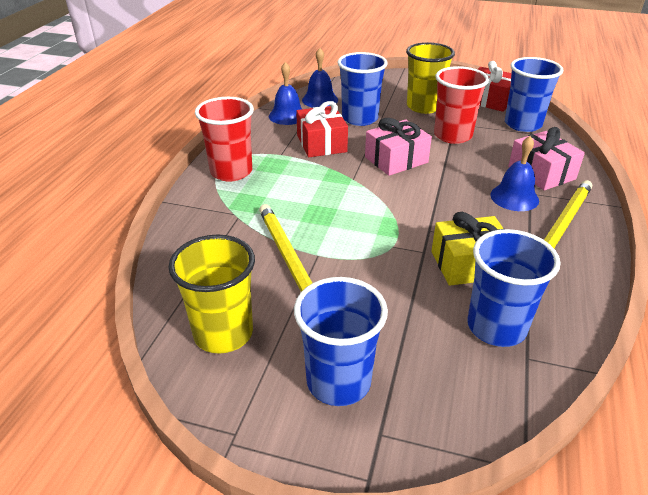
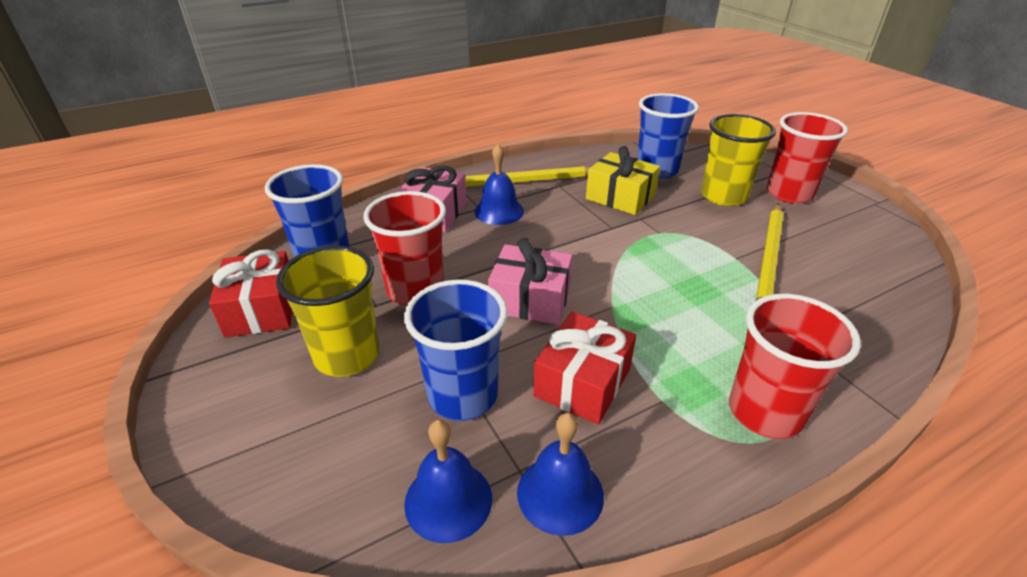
camera: 135 degrees left, 0 degrees up
yellow cup [169,235,255,354] -> yellow cup moved to [701,114,776,206]
blue cup [294,277,388,406] -> red cup [767,112,848,204]

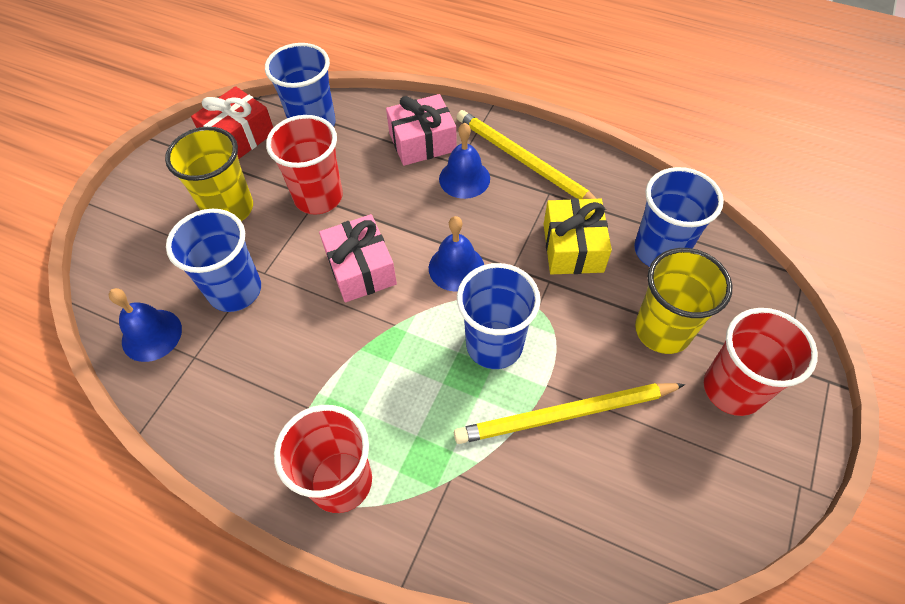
camera: 55 degrees right, 20 degrees up
blue bell [517,413,604,536] -> blue bell moved to [429,216,484,292]
red gift [533,311,636,425] -> none
none -> blue cup [457,263,541,369]

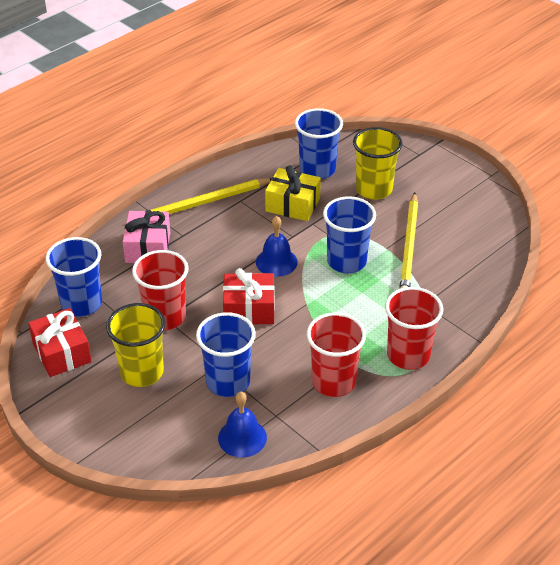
camera: 70 degrees left, 15 degrees down
pink gift [319,214,397,302] -> red gift [223,268,275,324]
blue bell [439,122,490,199] -> none
red cup [704,308,818,416] -> red cup moved to [307,313,366,397]

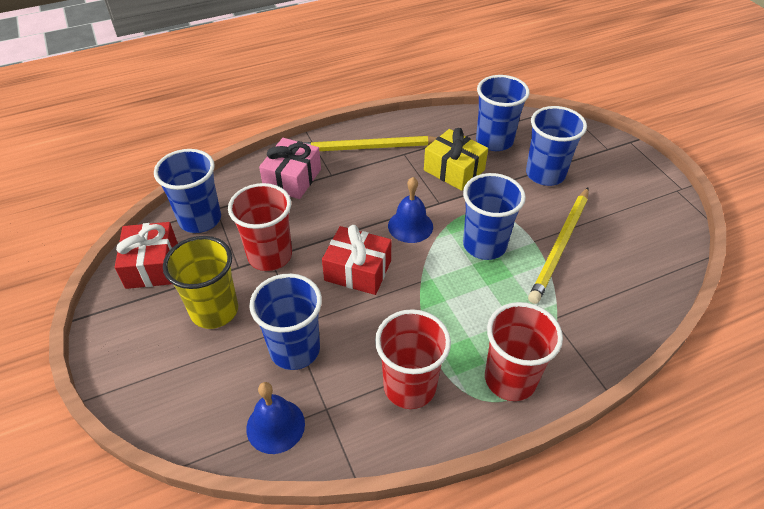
camera: 20 degrees right, 5 degrees up
yellow cup [353,127,402,200] -> blue cup [526,106,587,186]

